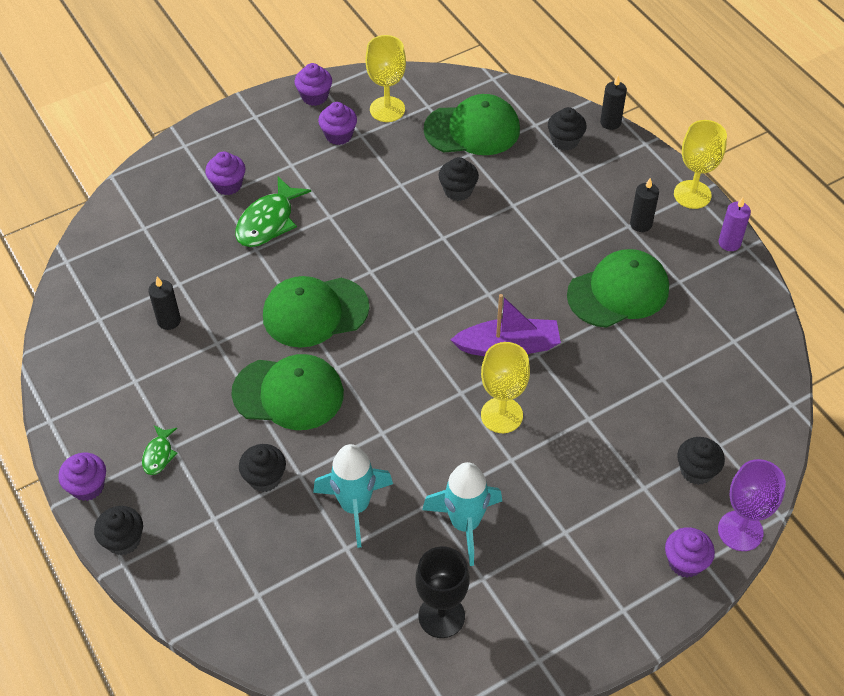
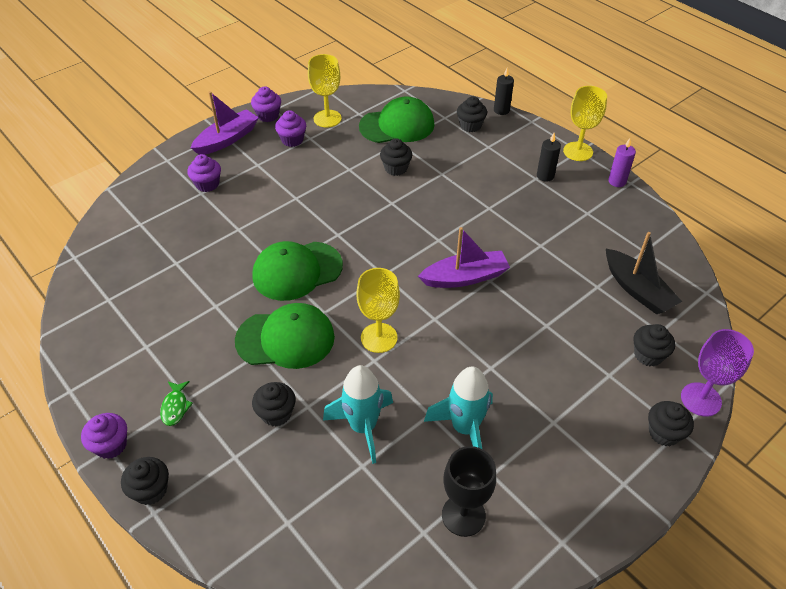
camera: 10 degrees left, 5 degrees down
black candle [148,277,181,330] -> none
green fish [235,177,311,247] -> none
yellow goblet [481,342,530,433] -> yellow goblet moved to [356,268,400,353]
green cap [567,249,669,328] -> none
purple cupcake [665,527,715,578] -> black cupcake [648,401,694,446]
none -> purple boat [191,91,259,155]
none -> black boat [606,232,682,314]

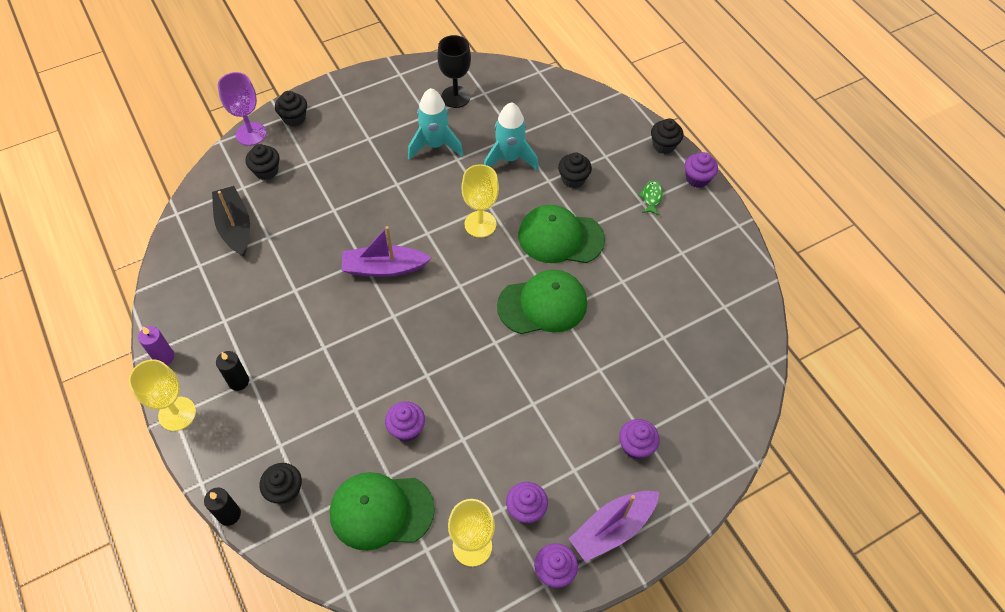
camera: 170 degrees left, 10 degrees up
black cupcake [380,138,412,176] -> purple cupcake [385,401,425,442]

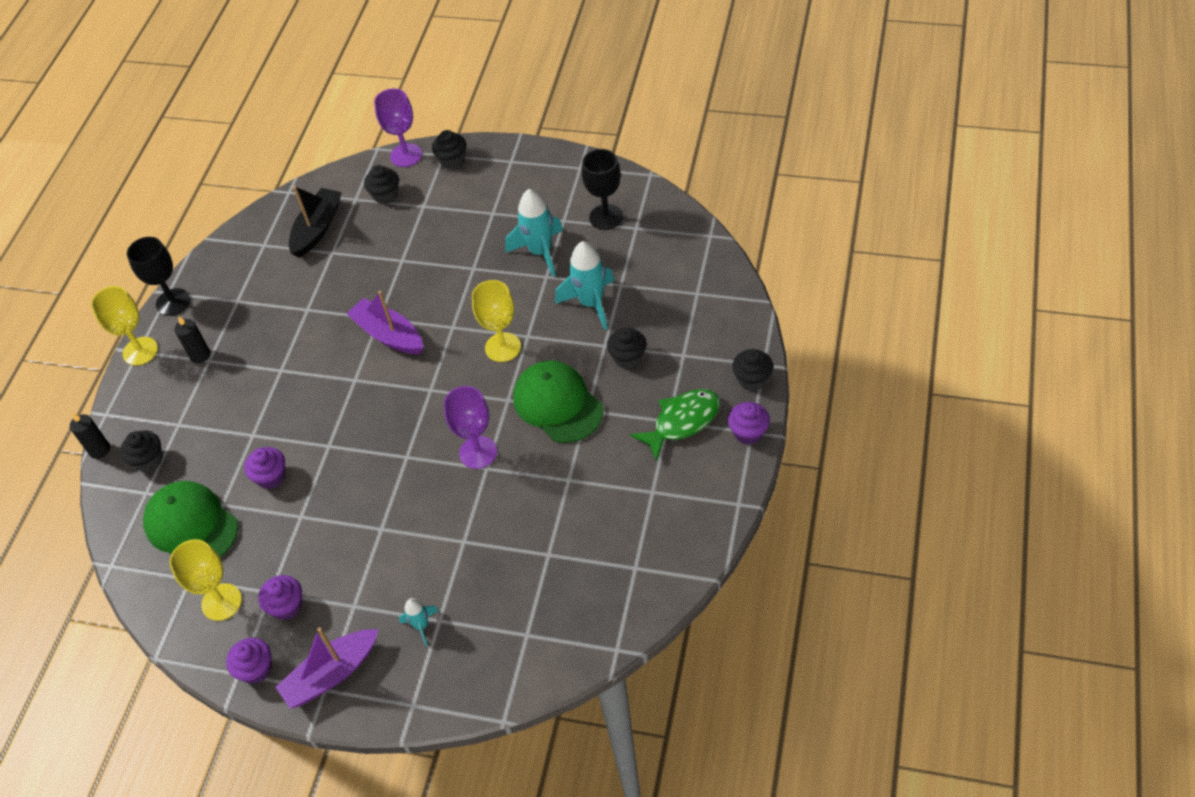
camera: 50 degrees right, 5 degrees down
purple candle [138,326,175,365] -> black goblet [127,237,190,316]
green cap [497,270,587,334] -> purple goblet [444,386,497,469]
purple boat [569,491,659,562] -> purple boat turned 45 degrees counterclockwise [275,627,379,709]
purple cupcake [619,419,660,459] -> turquoise rocket [399,598,439,646]
green fish [638,181,663,216] -> green fish [630,389,720,461], size x1.88

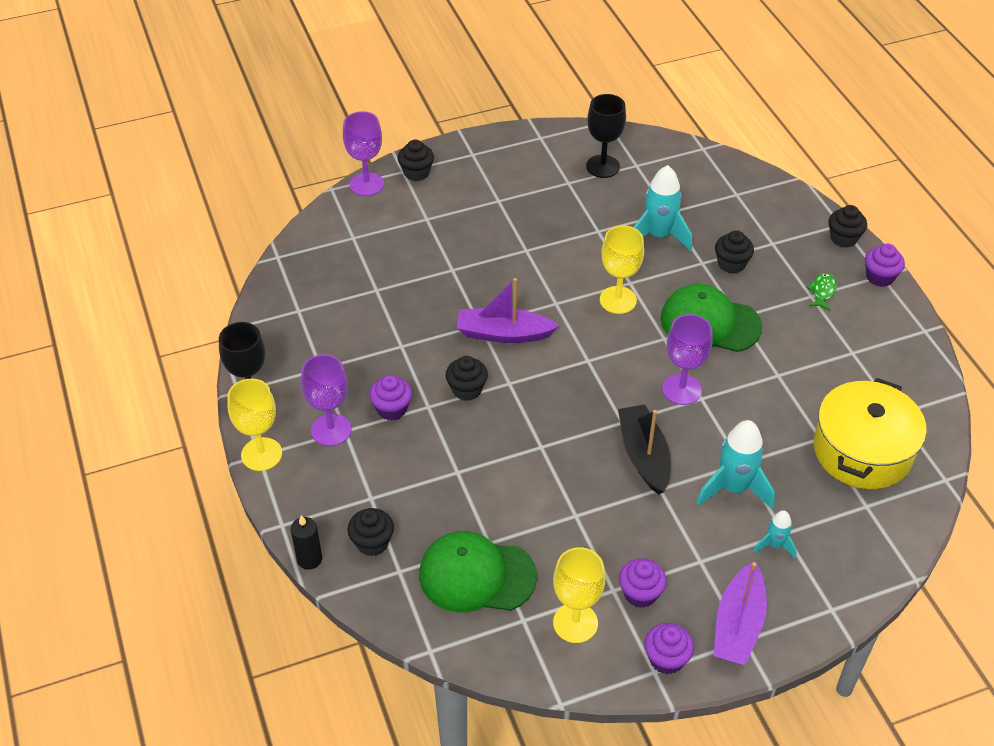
camera: 40 degrees left, 5 degrees down
black candle [174,316,210,363] -> purple goblet [301,354,351,446]
purple cupcake [244,447,285,489] -> purple cupcake moved to [369,375,412,421]
black boat [289,186,342,258] -> black boat moved to [618,404,671,494]
black cupcake [364,165,399,204] -> black cupcake moved to [446,356,488,401]
turquoise rocket [505,189,563,277] -> turquoise rocket moved to [697,420,775,509]
green fish [630,389,720,461] -> green fish [807,273,837,311], size x0.53
none -> yellow pot [813,378,927,489]

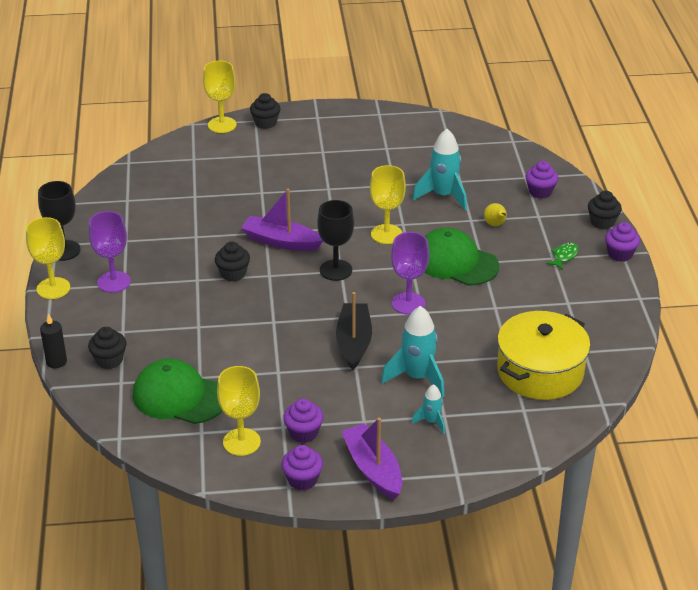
camera: 15 degrees right, 10 degrees down
purple goblet [343,111,384,196] -> yellow goblet [203,61,237,133]
purple cupcake [369,375,412,421] -> purple cupcake moved to [526,161,558,199]
black goblet [586,94,626,178] -> black goblet moved to [317,200,354,281]
purple boat [714,561,767,665] -> purple boat turned 120 degrees clockwise [341,418,402,499]
black cupcake [715,230,754,273] -> yellow pear [484,203,507,226]

